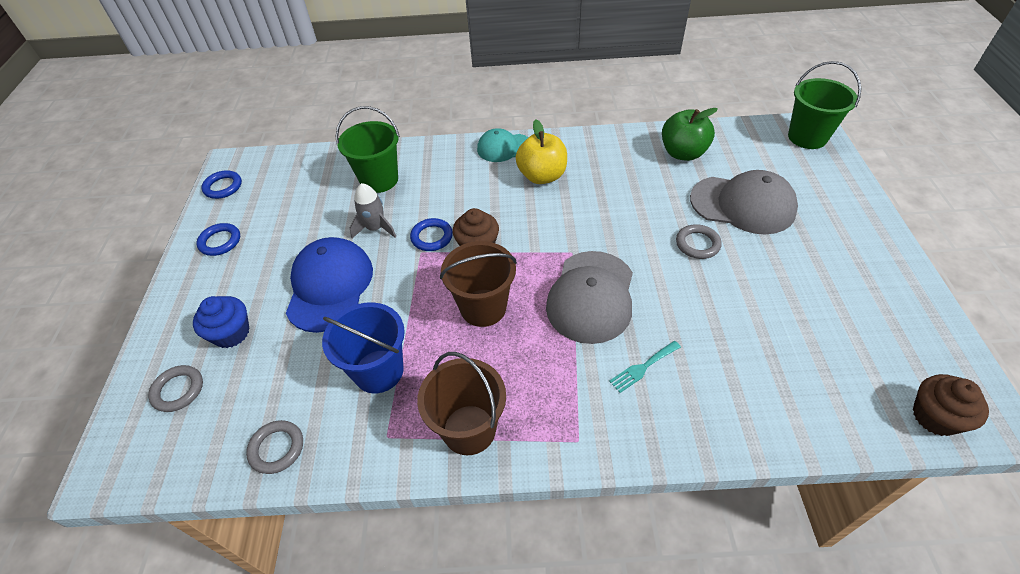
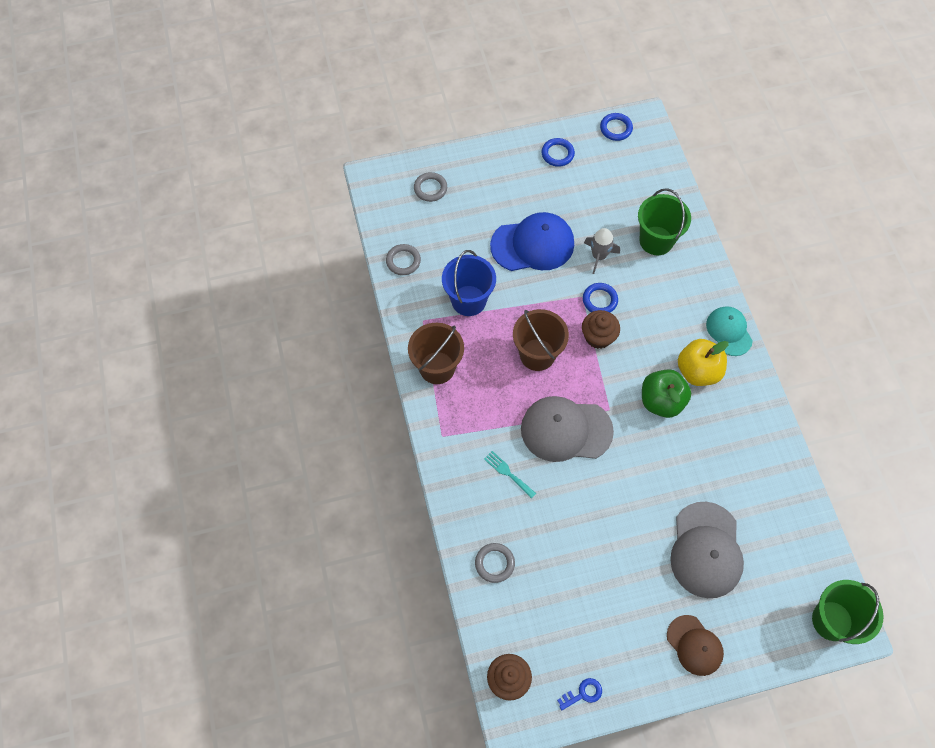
camera: 75 degrees right, 15 degrees up
blue cupcake [193,296,250,348] -> none
green apple [662,108,718,161] -> green apple moved to [642,369,691,418]
grey ring [676,224,722,259] -> grey ring moved to [475,543,515,583]
none -> blue key [557,678,602,710]
none -> brown cap [667,615,724,676]

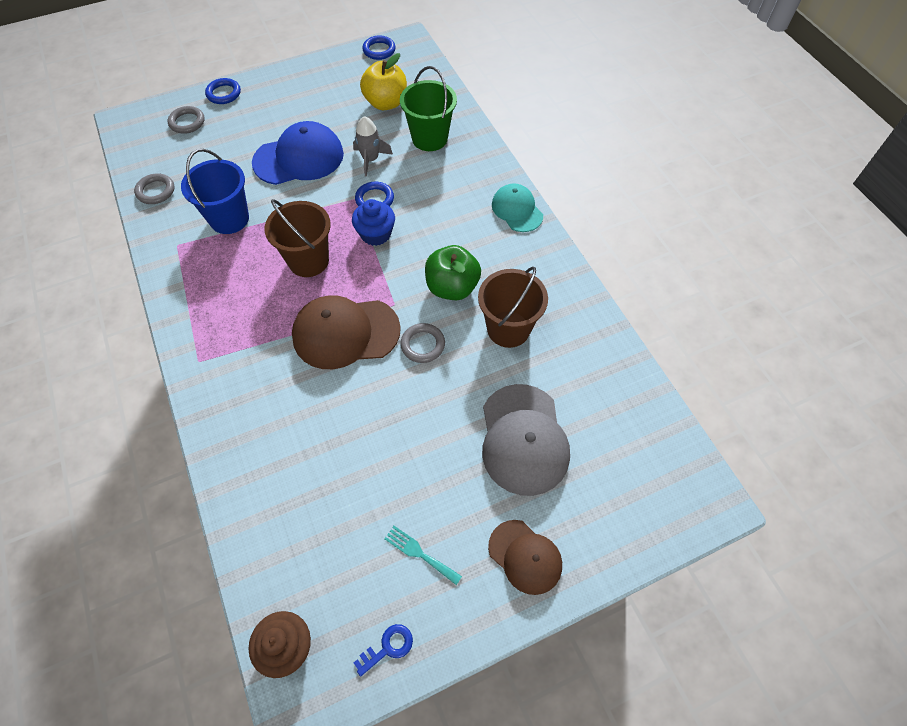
camera: 10 degrees left, 5 degrees down
brown bucket [408,323,464,384] -> brown bucket moved to [478,267,548,348]
grey ring [475,543,515,583] -> grey ring moved to [400,323,445,363]
turquoise fork [484,451,536,499] -> turquoise fork moved to [384,526,462,585]
grey cap [521,396,614,462] -> brown cap [292,295,401,369]
blue ring [542,138,575,167] -> blue ring moved to [205,78,241,104]
brown cupcake [582,310,620,349] -> blue cupcake [352,199,395,246]
yellow apple [678,339,729,386] -> yellow apple moved to [360,53,407,110]
green bucket [812,580,883,644] -> none

